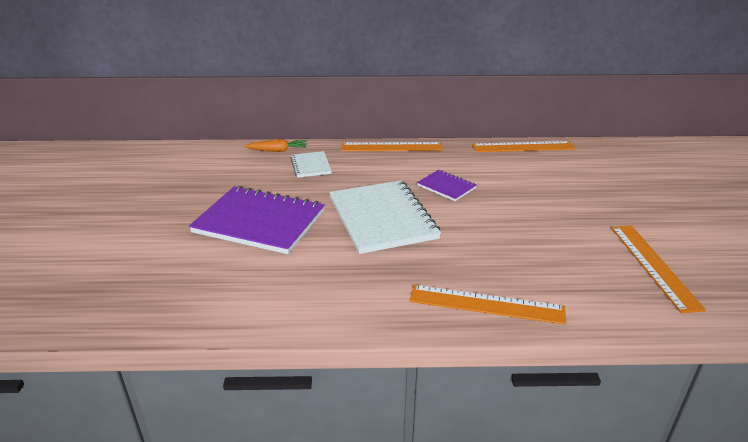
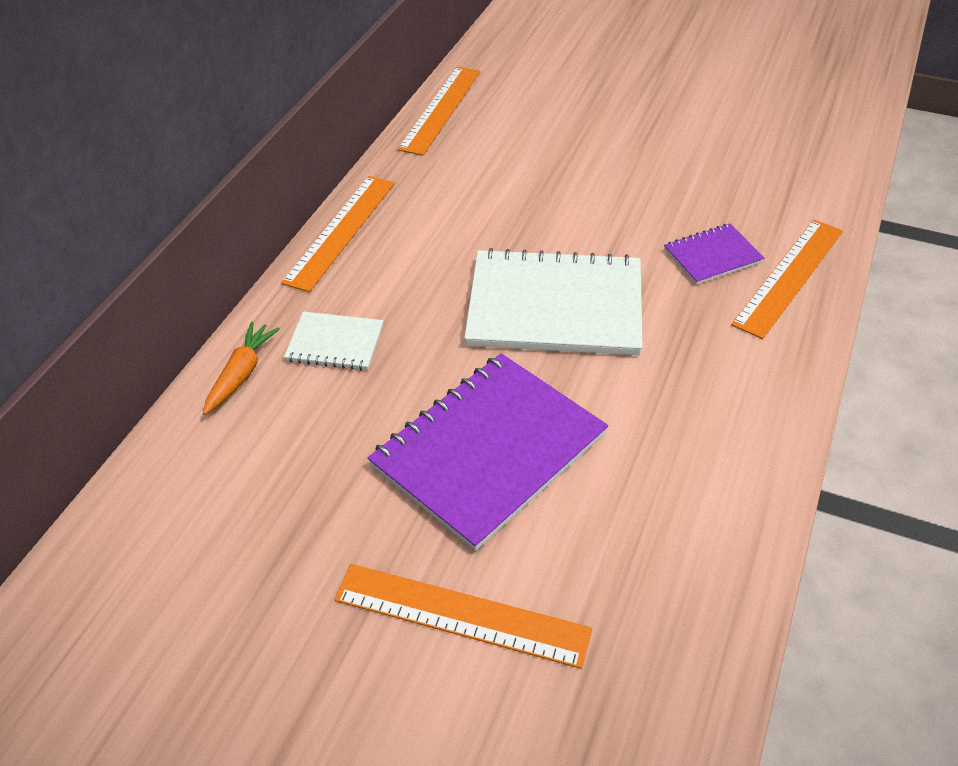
camera: 65 degrees left, 15 degrees up
purple notebook [417,170,477,201] -> purple notebook moved to [664,224,765,285]
orange ruler [611,225,706,313] -> orange ruler moved to [334,564,592,669]

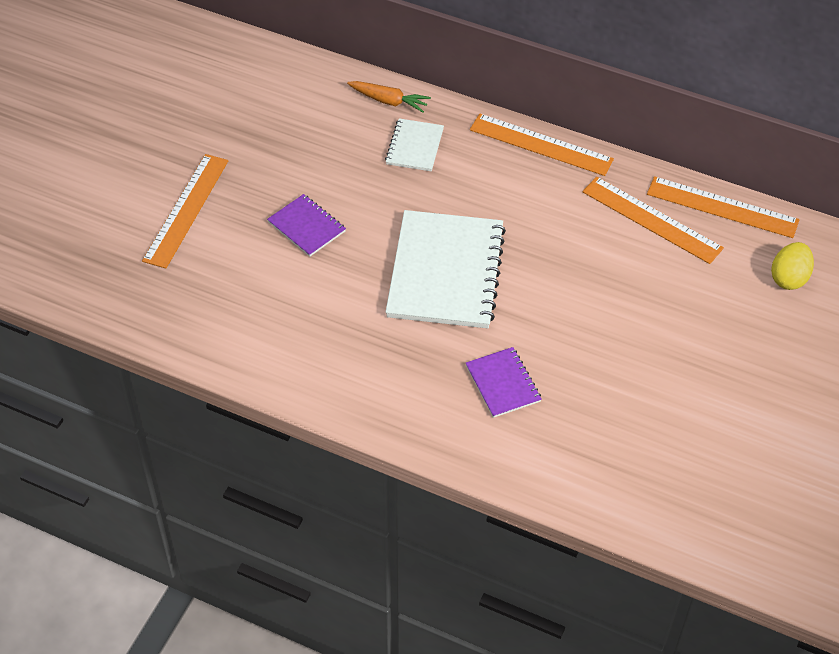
camera: 90 degrees right, 5 degrees up
purple notebook [368,353,608,551] -> purple notebook [267,194,346,257], size x0.49
orange ruler [731,219,843,339] -> orange ruler moved to [582,177,724,264]
none -> yellow egg [771,242,814,290]

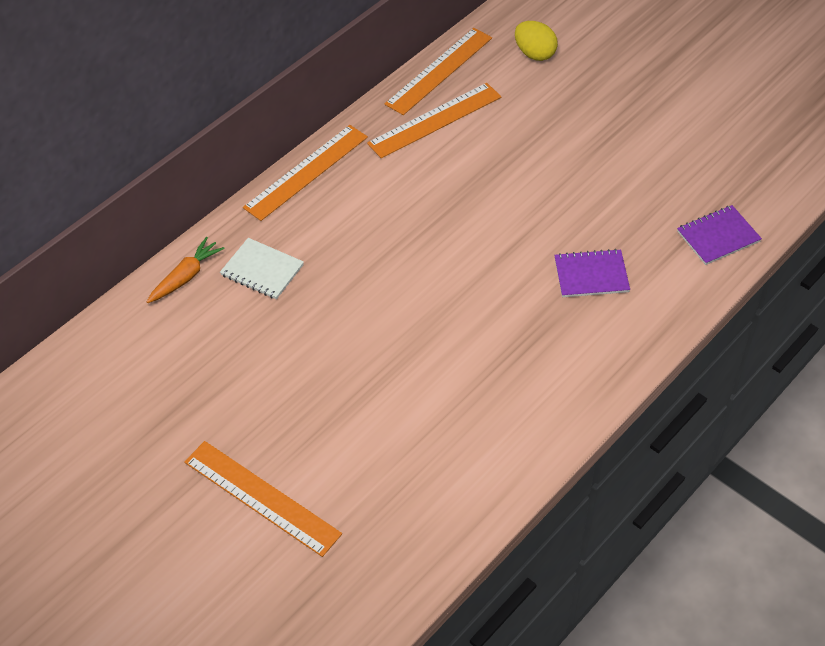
camera: 70 degrees left, 0 degrees up
purple notebook [267,194,346,257] -> purple notebook moved to [677,205,762,265]
white notebook [386,210,506,328] -> none

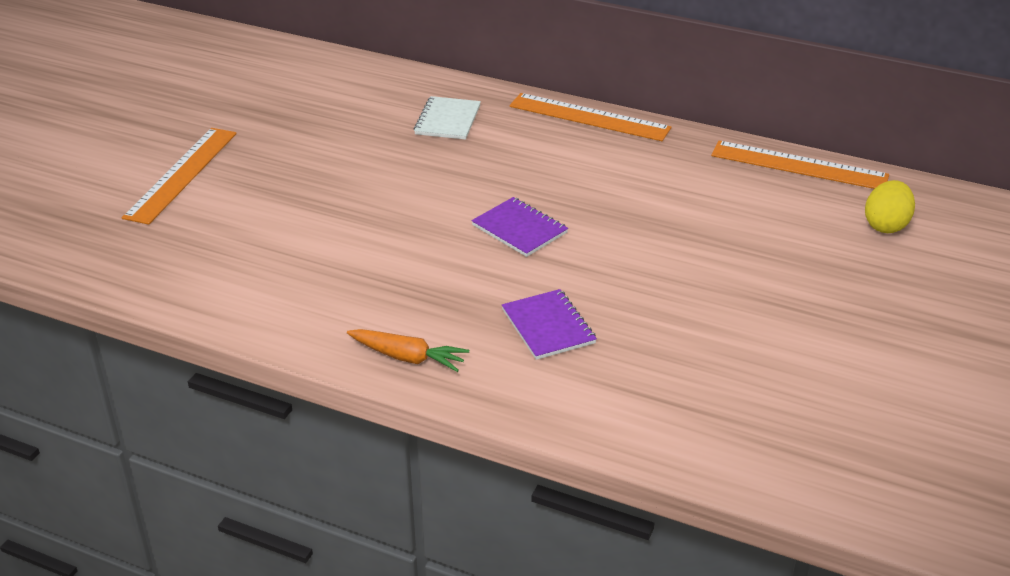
camera: 70 degrees right, 15 degrees down
orange carrot [147,237,225,303] -> orange carrot moved to [347,329,469,372]
orange ruler [367,83,501,158] -> none
purple notebook [677,205,762,265] -> purple notebook moved to [471,197,568,257]

